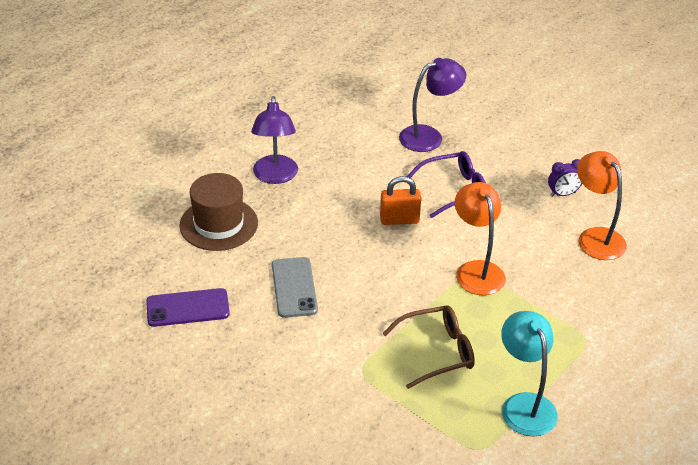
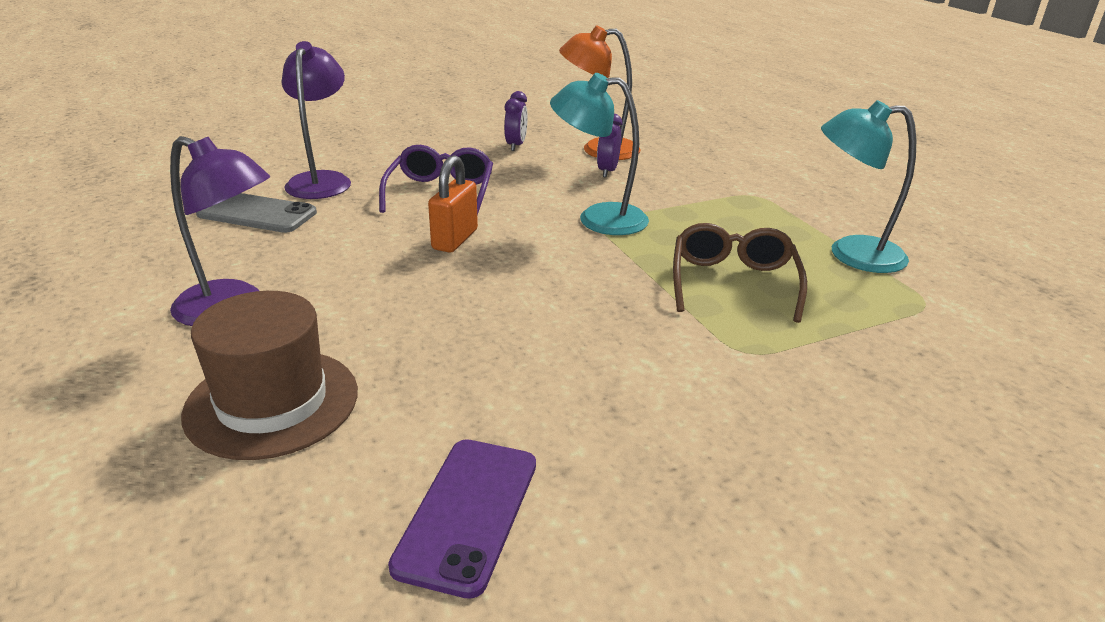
camera: 65 degrees left, 10 degrees down
grey phone [272,257,318,318] -> grey phone moved to [196,193,317,233]
orange lamp [455,182,506,295] -> turquoise lamp [550,73,649,235]
none -> purple clock [597,114,622,178]

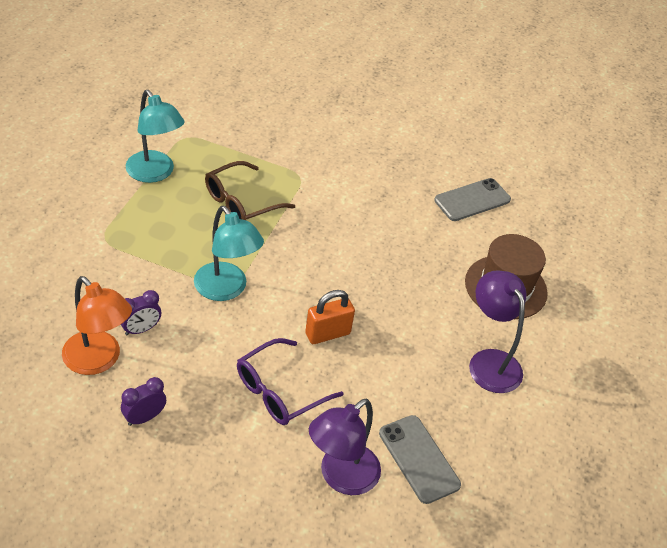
camera: 140 degrees left, 15 degrees up
purple phone [388,439,536,599] -> grey phone [434,178,511,221]

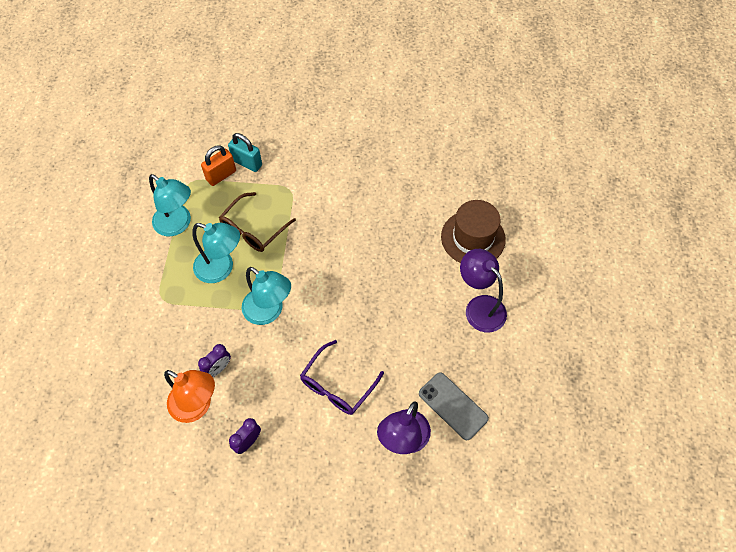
camera: 10 degrees left, 15 degrees up
orange padlock [305,290,355,344] -> orange padlock moved to [201,145,236,186]
grey phone [434,178,511,221] -> none
none -> turquoise lamp [192,223,240,283]
none -> turquoise padlock [228,133,262,172]

